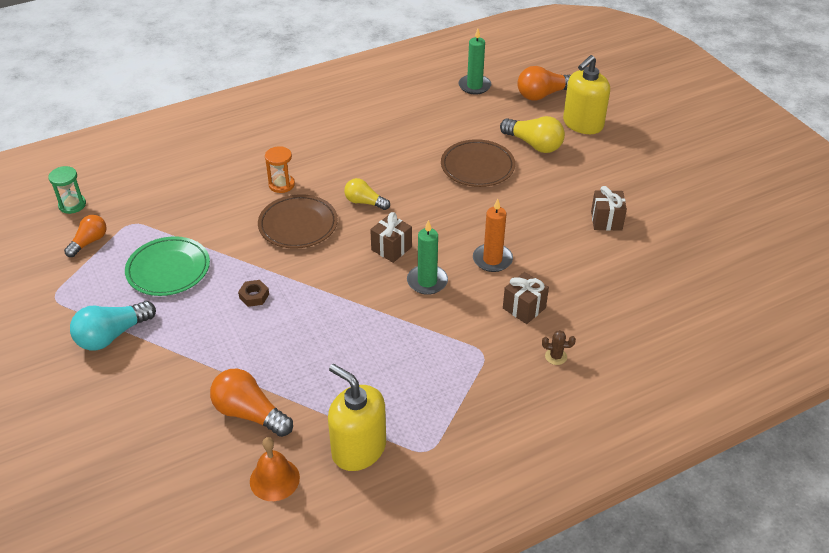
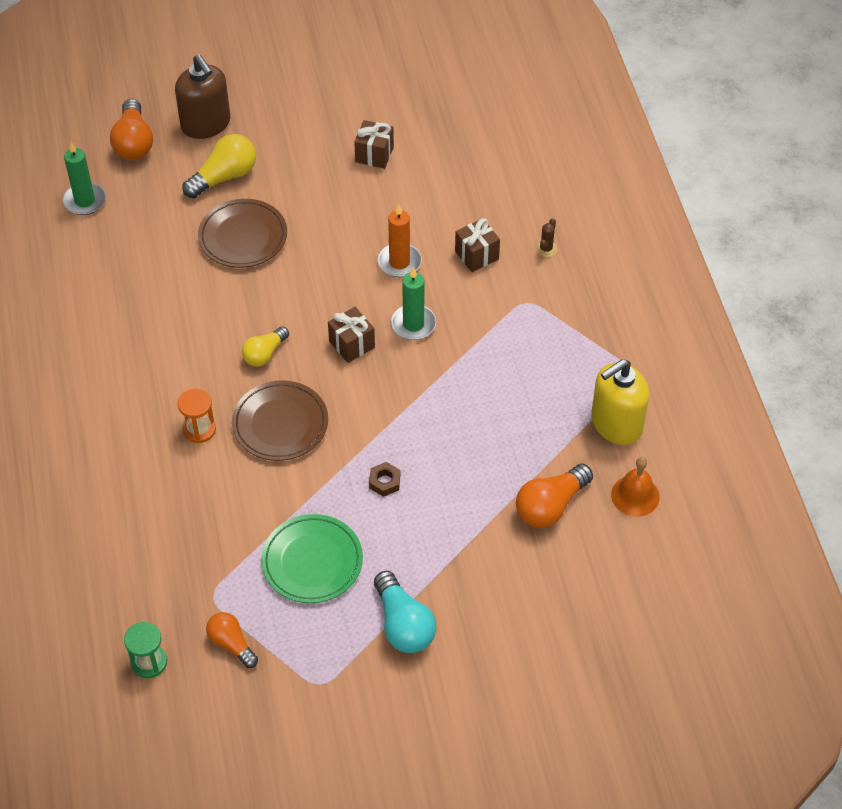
camera: 75 degrees left, 10 degrees up
yellow soap dispenser [563,55,610,134] -> brown soap dispenser [175,54,231,139]

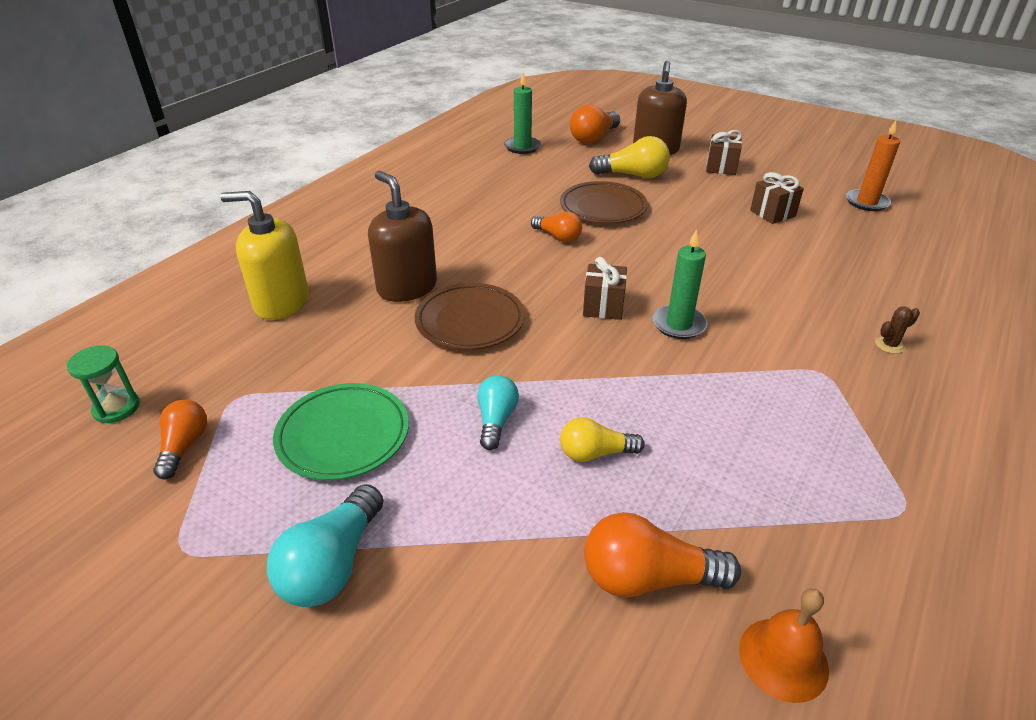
camera: 45 degrees right, 15 degrees down
orange hourglass [178,389,216,443] -> brown soap dispenser [368,171,437,302]
yellow light bulb [242,326,289,367] -> yellow light bulb moved to [560,417,645,462]
brown nut [369,462,400,497] -> turquoise light bulb [477,375,519,450]
orange candle [378,204,422,277] -> orange candle moved to [846,120,900,211]
brown gift [455,218,500,272] -> brown gift moved to [706,130,742,175]
yellow soap dispenser [591,359,649,445] -> yellow soap dispenser moved to [220,191,309,320]
none -> orange light bulb [531,211,582,242]

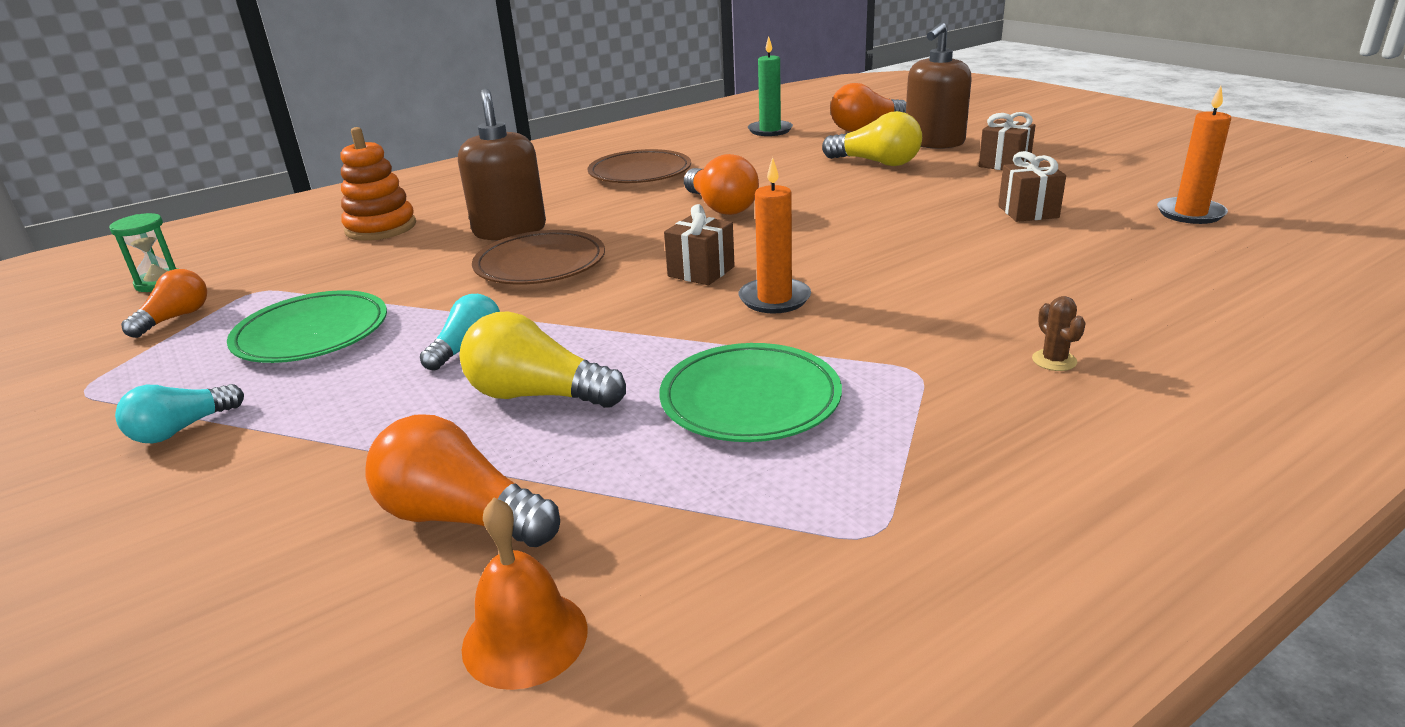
camera: 25 degrees right, 10 degrees down
yellow soap dispenser [220,191,309,320] -> orange stacking toy [340,127,416,241]
turquoise light bulb [267,484,383,607] -> turquoise light bulb [115,384,244,443], size x0.65
orange light bulb [531,211,582,242] -> orange light bulb [684,154,759,215], size x1.54
brown plate [560,181,648,224] -> brown plate moved to [587,149,691,183]
yellow light bulb [560,417,645,462] -> yellow light bulb [459,311,626,408], size x1.54
green candle [652,229,707,339] -> orange candle [739,157,811,313]
brown cactus [875,307,920,354] -> brown cactus turned 75 degrees clockwise [1032,296,1086,371]
none -> green plate [659,343,842,442]

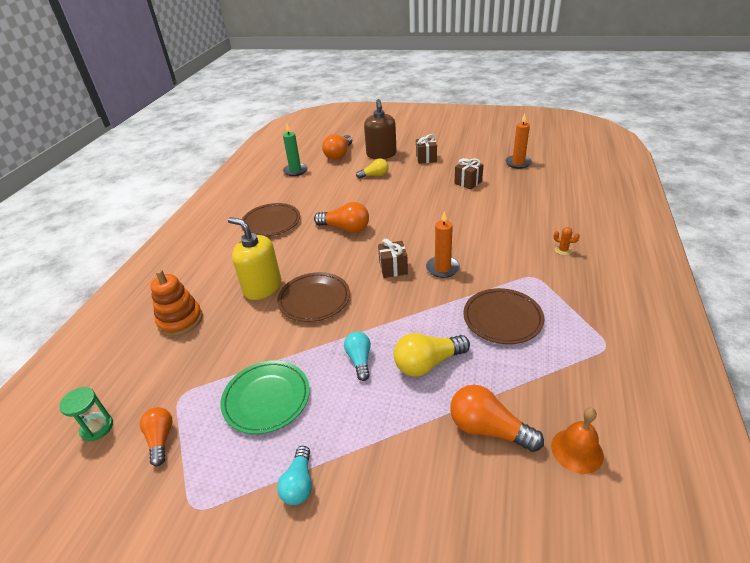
camera: 40 degrees left, 10 degrees up
orange light bulb [365,414,560,547] -> orange light bulb turned 45 degrees clockwise [450,385,544,452]
brown soap dispenser [458,89,546,240] -> yellow soap dispenser [228,217,281,300]
green plate [659,343,842,442] -> brown plate [463,288,544,344]
yellow light bulb [822,111,922,166] -> yellow light bulb [356,158,389,179], size x0.65
brown cactus [1032,296,1086,371] -> orange cactus [554,227,580,255]

